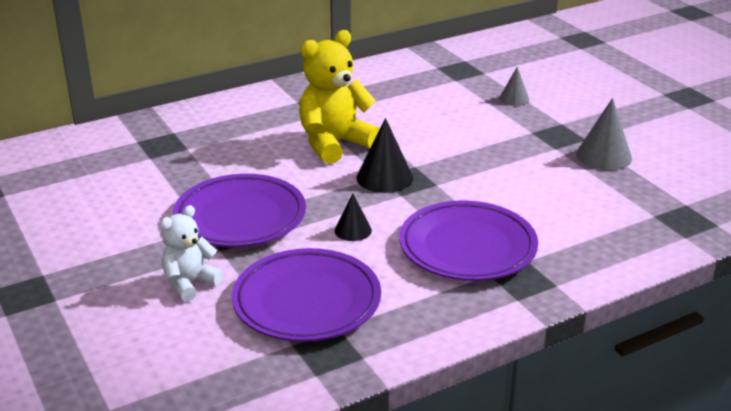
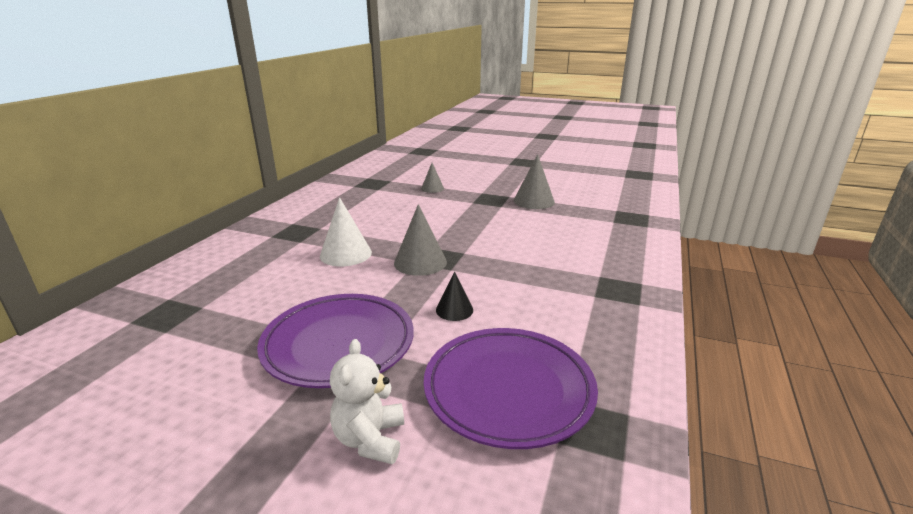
camera: 40 degrees left, 5 degrees down
yellow teddy bear [299,30,380,164] -> white cone [320,197,372,267]
black cone [356,118,413,193] -> grey cone [394,204,447,276]
purple plate [399,200,538,281] -> none

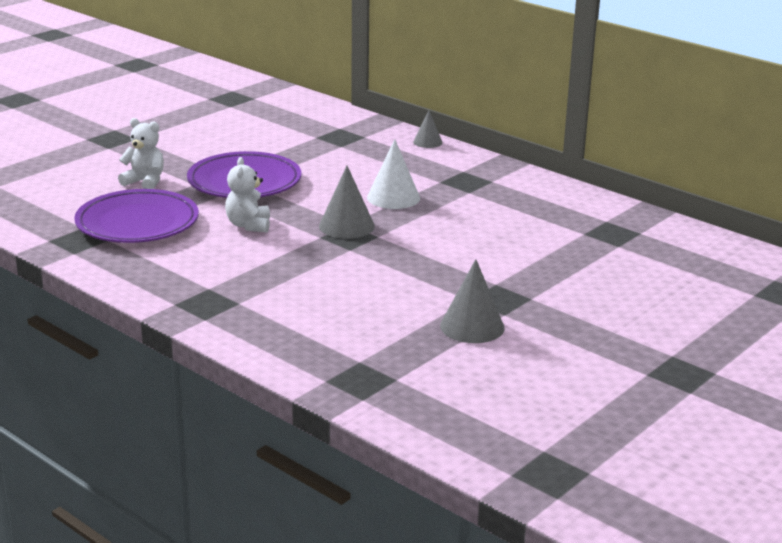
camera: 110 degrees right, 0 degrees up
grey cone [421,163,444,193] -> grey cone moved to [413,111,442,148]
black cone [436,271,473,321] -> white teddy bear [225,157,270,232]

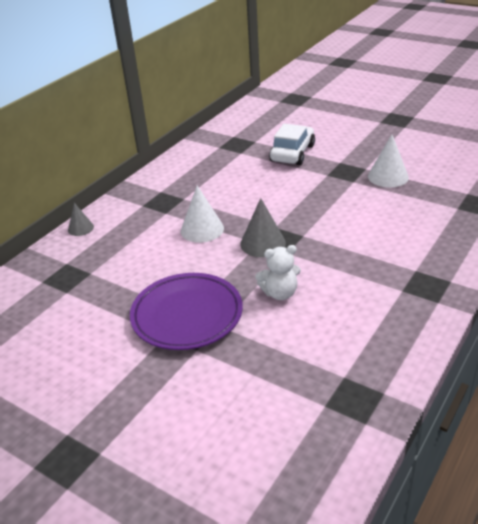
camera: 95 degrees left, 10 degrees up
purple plate [74,189,199,243] -> none
white teddy bear [118,118,164,189] -> none
grey cone [440,259,504,343] -> white cone [368,134,409,187]
none -> white car [269,124,315,165]

